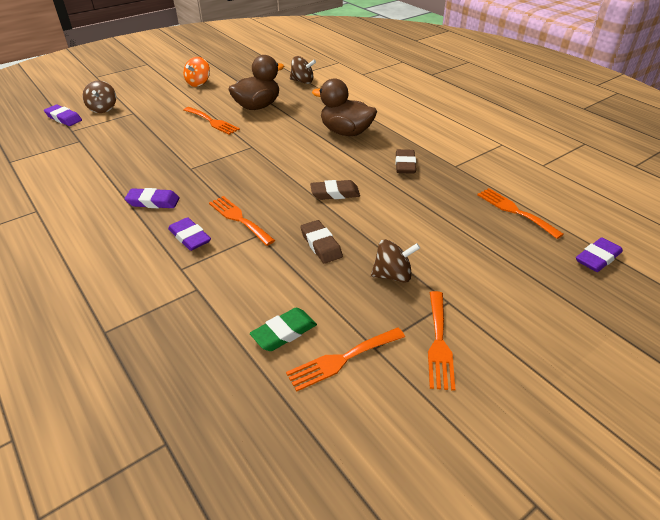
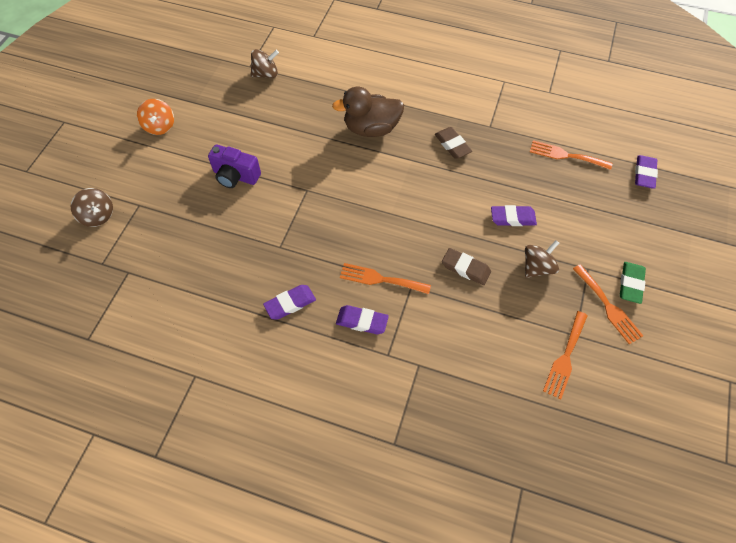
camera: 35 degrees left, 20 degrees up
purple eraser [44,105,82,126] -> purple eraser moved to [491,205,537,226]
orange fork [184,107,240,135] -> purple camera [208,144,261,188]
brown duck [228,55,284,110] -> none
green eraser [250,308,317,351] -> green eraser moved to [620,262,646,304]
brown eraser [310,180,360,200] -> none

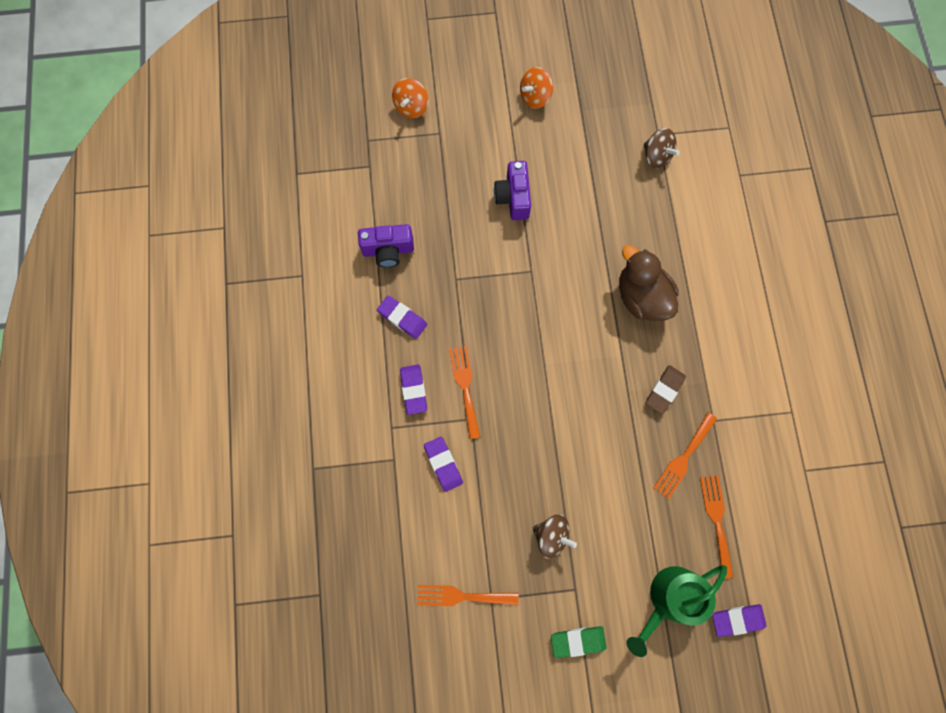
camera: 65 degrees right, 15 degrees up
brown spinning top [71,188,113,227] -> orange spinning top [392,78,429,118]
brown eraser [442,248,491,285] -> none
purple eraser [491,205,537,226] -> purple eraser moved to [424,436,463,492]
orange fork [573,264,643,344] -> orange fork moved to [653,412,717,499]
none -> purple camera [358,224,414,267]
none -> green watering can [626,565,727,657]

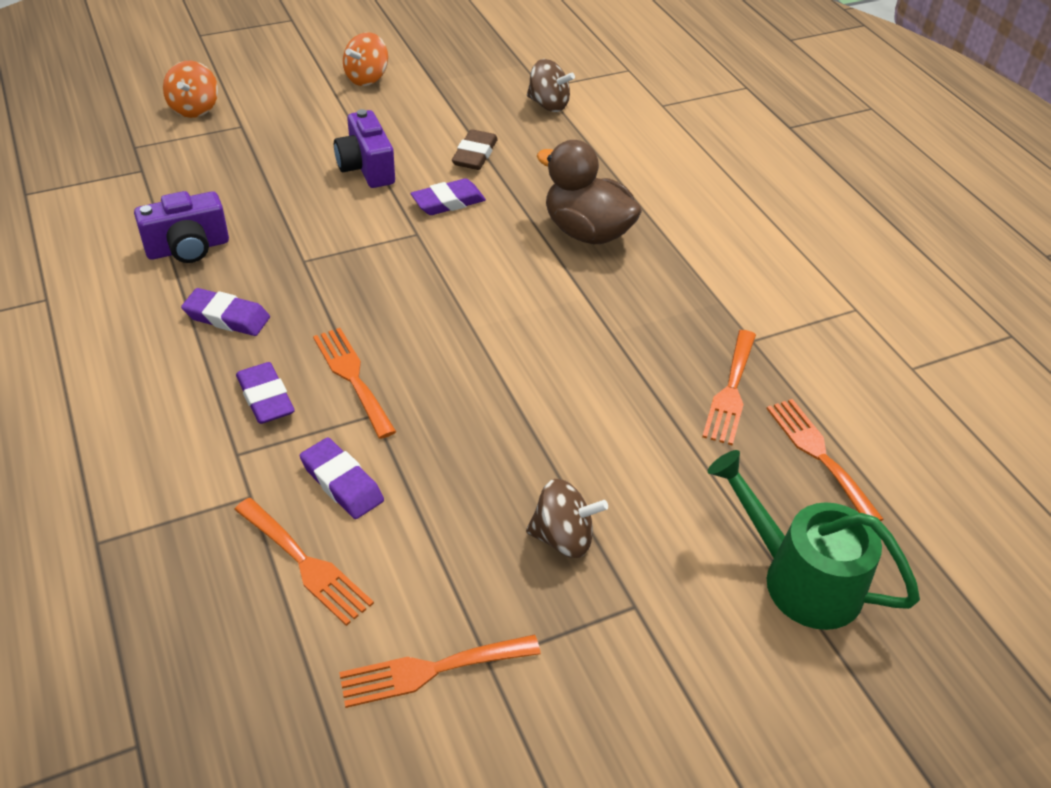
camera: 20 degrees left, 30 degrees down
green eraser [551,626,607,658] -> none
green watering can [626,565,727,657] -> green watering can turned 90 degrees clockwise [708,450,920,630]
brown eraser [646,365,686,415] -> brown eraser moved to [452,129,498,170]
purple eraser [712,604,766,637] -> purple eraser moved to [411,178,486,215]
none -> orange fork [234,498,374,626]

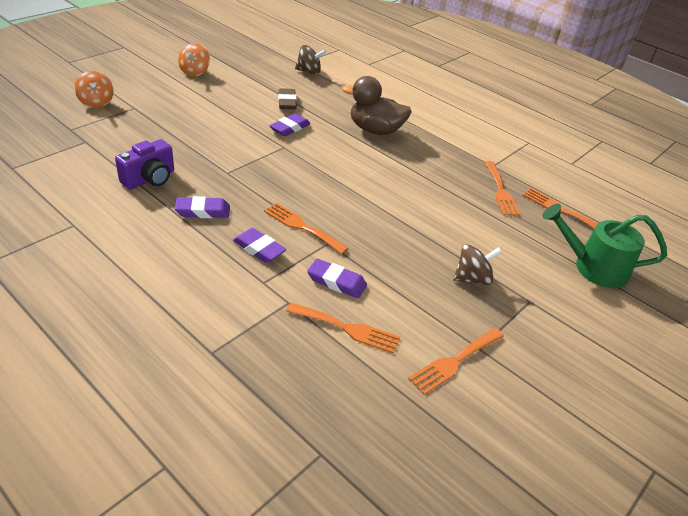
camera: 25 degrees left, 5 degrees down
purple camera [334,109,395,188] -> none

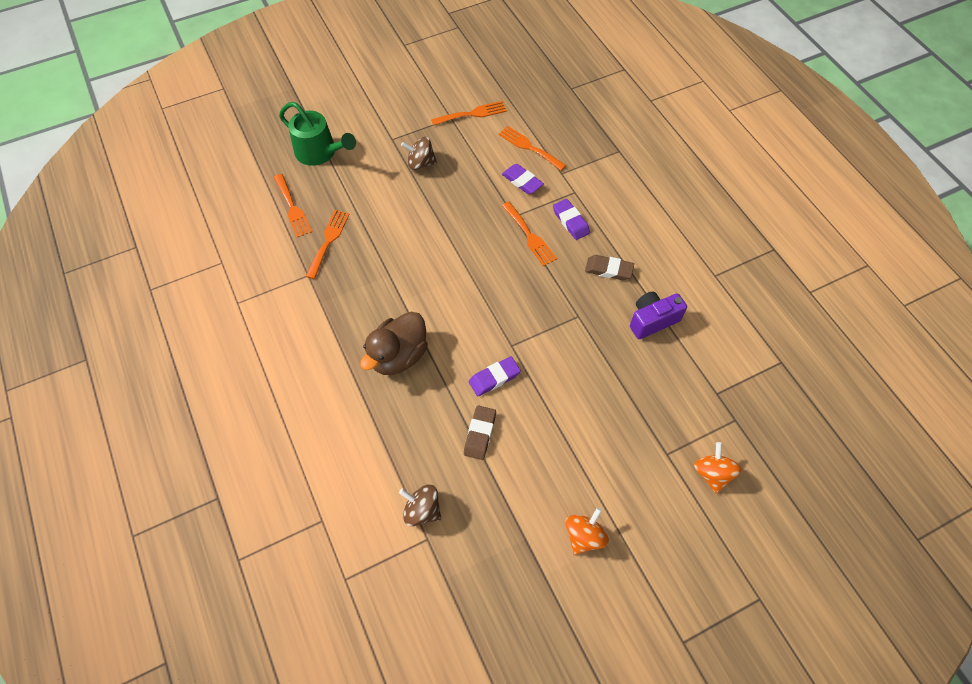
camera: 155 degrees left, 20 degrees up
purple eraser [175,196,230,218] -> brown eraser [585,255,634,280]
brown duck [342,76,412,135] -> brown duck turned 90 degrees clockwise [360,312,428,375]

